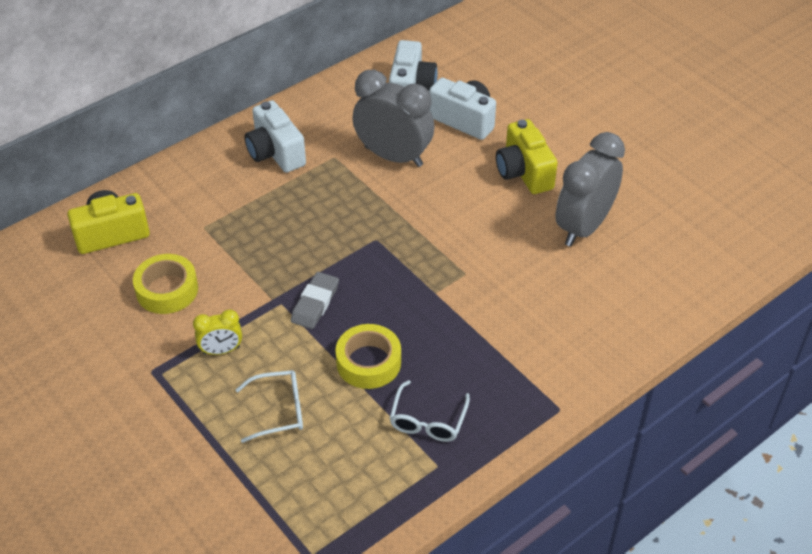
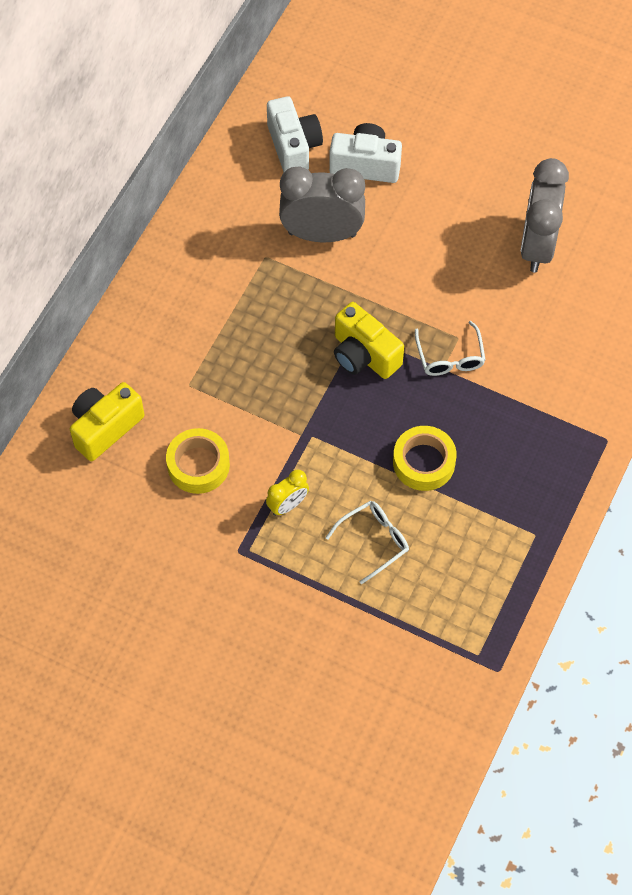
camera: 25 degrees left, 15 degrees up
white camera [244,100,306,173] -> none
grey eraser [291,272,339,329] -> none
white glasses [389,380,470,442] -> white glasses moved to [415,321,485,376]
yellow camera [496,119,558,194] -> yellow camera moved to [334,302,404,379]

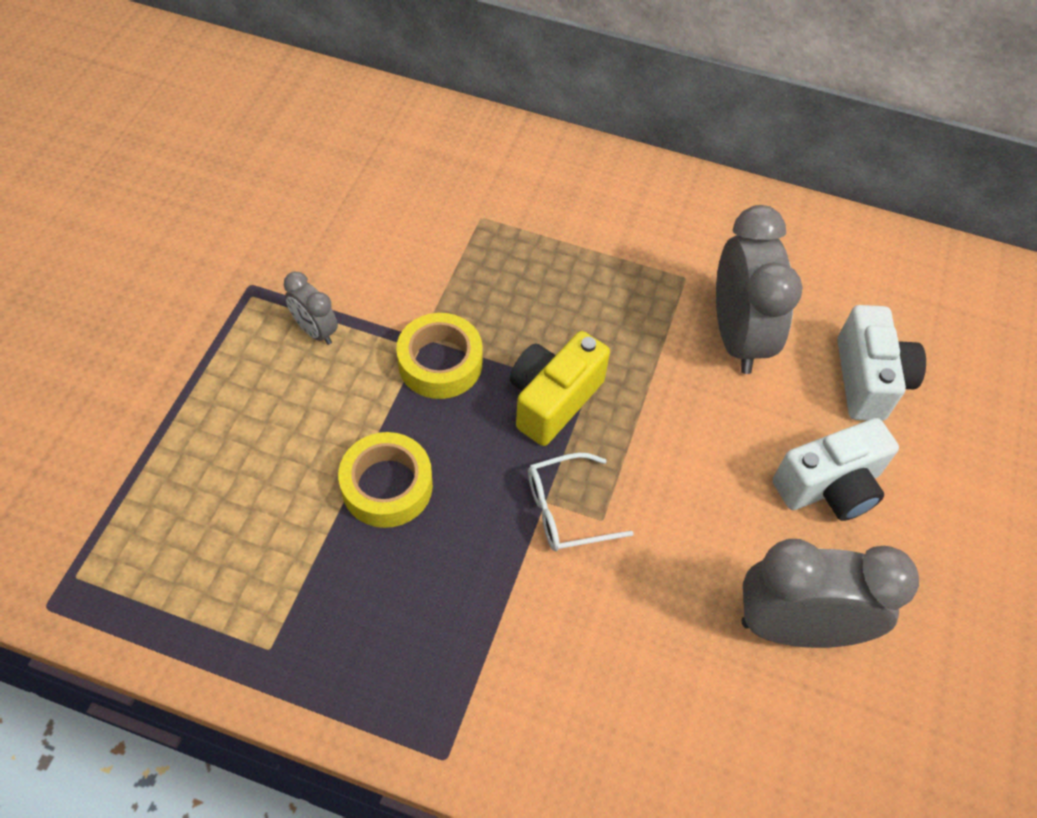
camera: 80 degrees right, 5 degrees down
yellow camera [70,382,145,461] -> none
yellow tape [166,428,230,494] -> yellow tape moved to [396,313,483,399]
yellow clock [266,470,309,516] -> grey clock [284,272,338,345]
white camera [267,96,323,172] -> white camera moved to [773,418,899,521]
white glasses [325,501,409,584] -> none

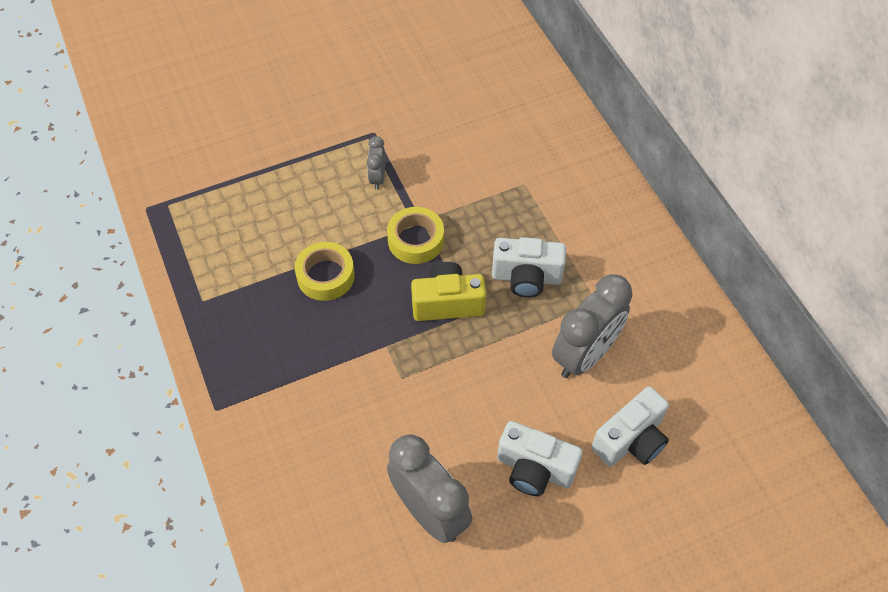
camera: 50 degrees right, 0 degrees up
white glasses [528,453,634,551] -> none
none -> white camera [492,237,566,298]

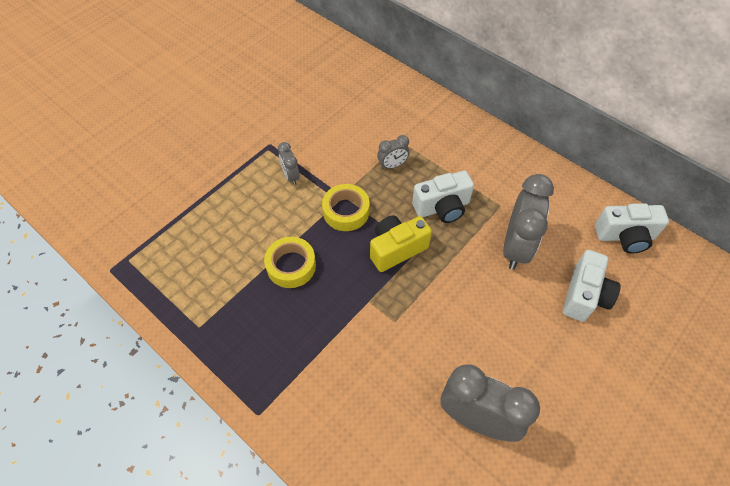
camera: 25 degrees left, 0 degrees up
white camera [497,421,583,496] -> white camera moved to [595,203,669,254]
none -> grey clock [377,135,409,170]

